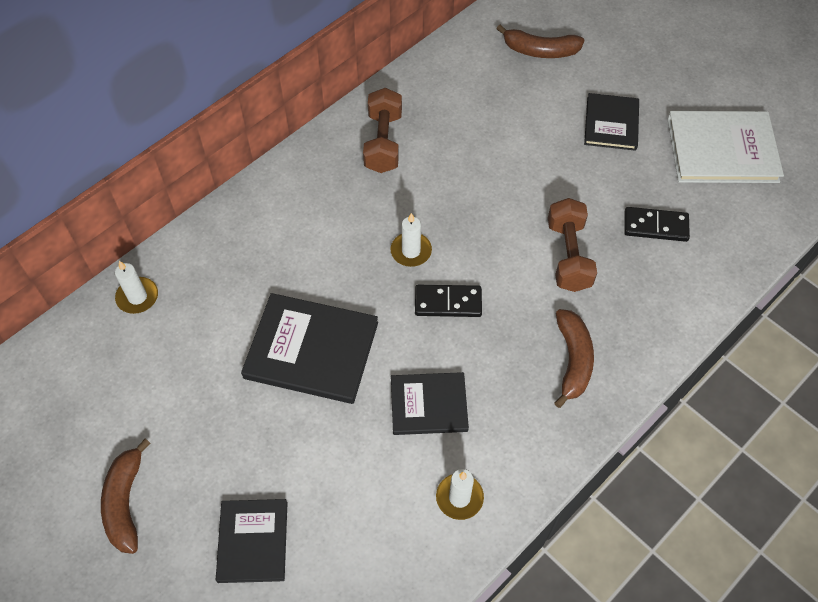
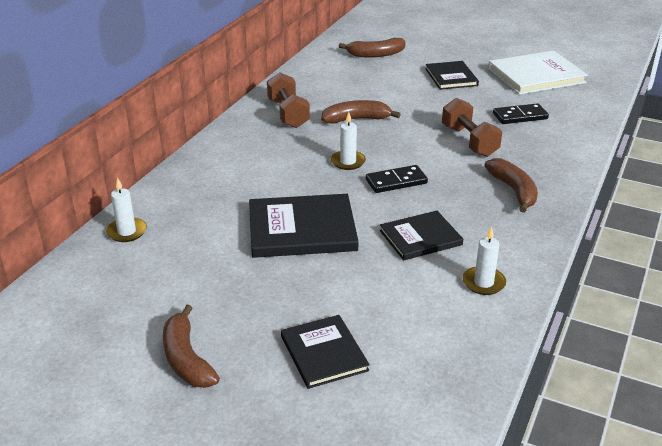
camera: 20 degrees left, 25 degrees down
none -> brown banana [321,100,401,123]

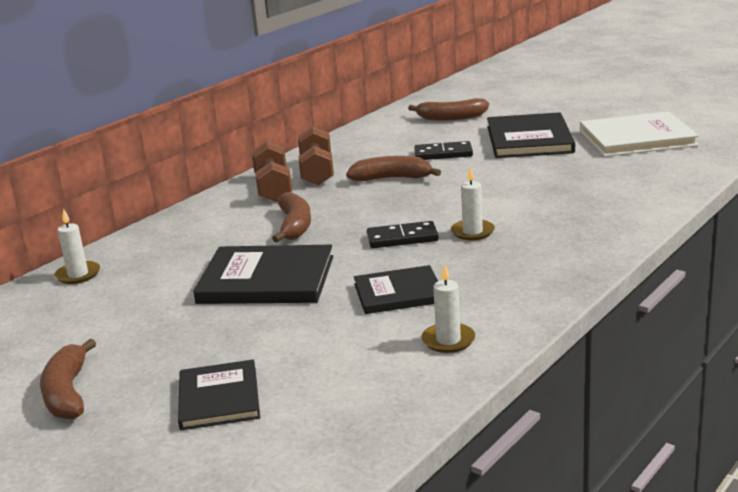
camera: 15 degrees right, 10 degrees down
white candle [331,112,366,170] -> white candle moved to [451,166,495,240]
black book [426,61,479,90] -> black book [487,112,575,158], size x1.58
brown dumbbell [442,98,502,157] -> brown dumbbell moved to [251,141,292,202]
brown banana [484,158,538,213] -> brown banana moved to [272,192,311,242]
black domino [493,103,549,124] -> black domino moved to [414,141,473,160]

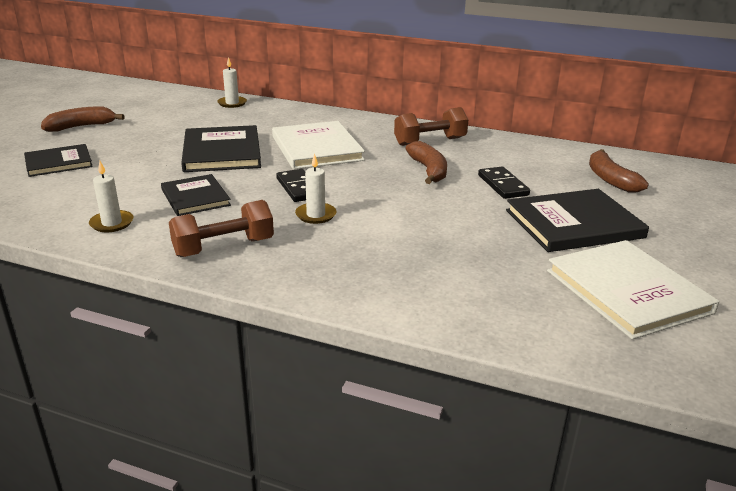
camera: 70 degrees right, 5 degrees up
brown dumbbell [251,141,292,202] -> brown dumbbell moved to [169,200,274,257]
brown banana [272,192,311,242] -> white book [272,121,365,169]

